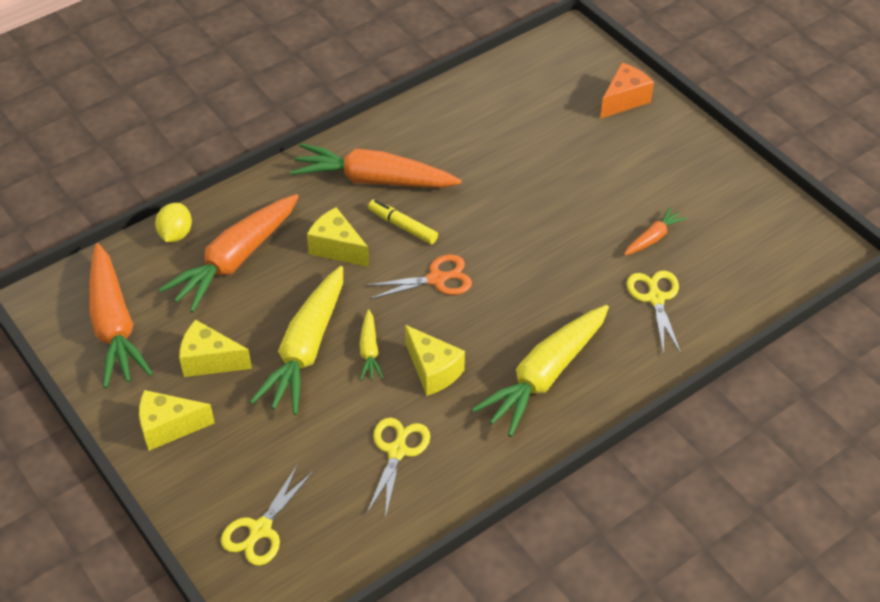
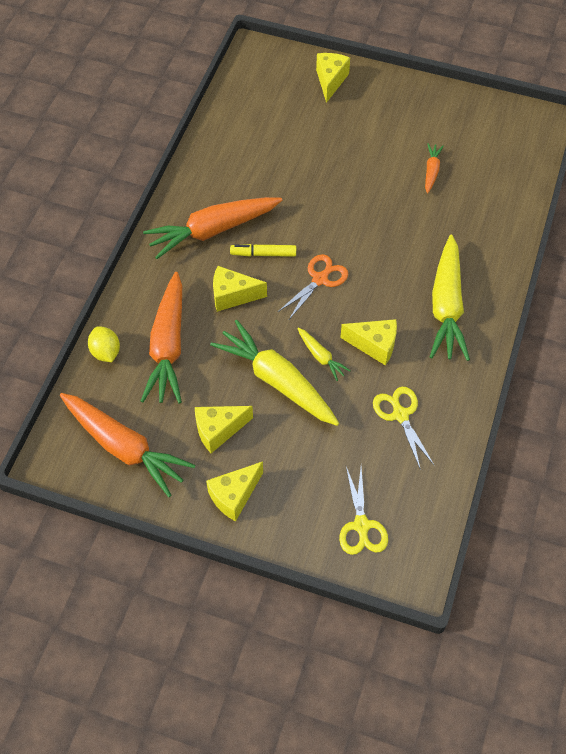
camera: 35 degrees left, 10 degrees up
yellow carrot [250,266,343,415] -> yellow carrot turned 150 degrees clockwise [210,320,339,426]
orange cheese [600,63,654,118] -> yellow cheese [316,53,350,103]
yellow scissors [626,271,681,354] -> none

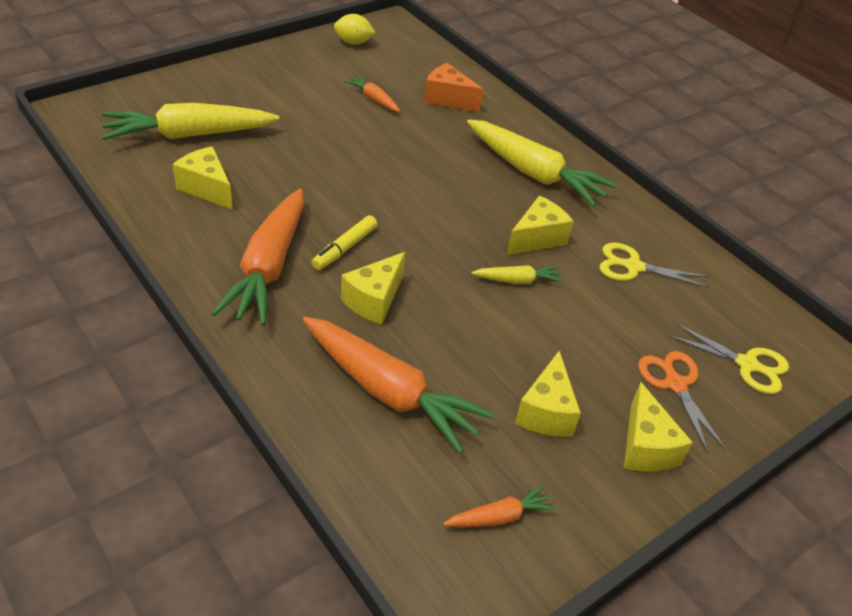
camera: 60 degrees left, 15 degrees down
orange carrot [60,393,195,497] -> orange carrot [443,485,558,527], size x0.47
yellow lemon [88,326,120,362] -> yellow lemon moved to [334,14,376,45]
yellow carrot [210,320,339,426] -> yellow carrot moved to [102,103,280,140]
orange scissors [278,254,348,321] -> orange scissors moved to [638,351,727,453]
yellow cheese [316,53,350,103] -> yellow cheese moved to [172,146,233,210]
none -> orange cheese [424,63,483,112]

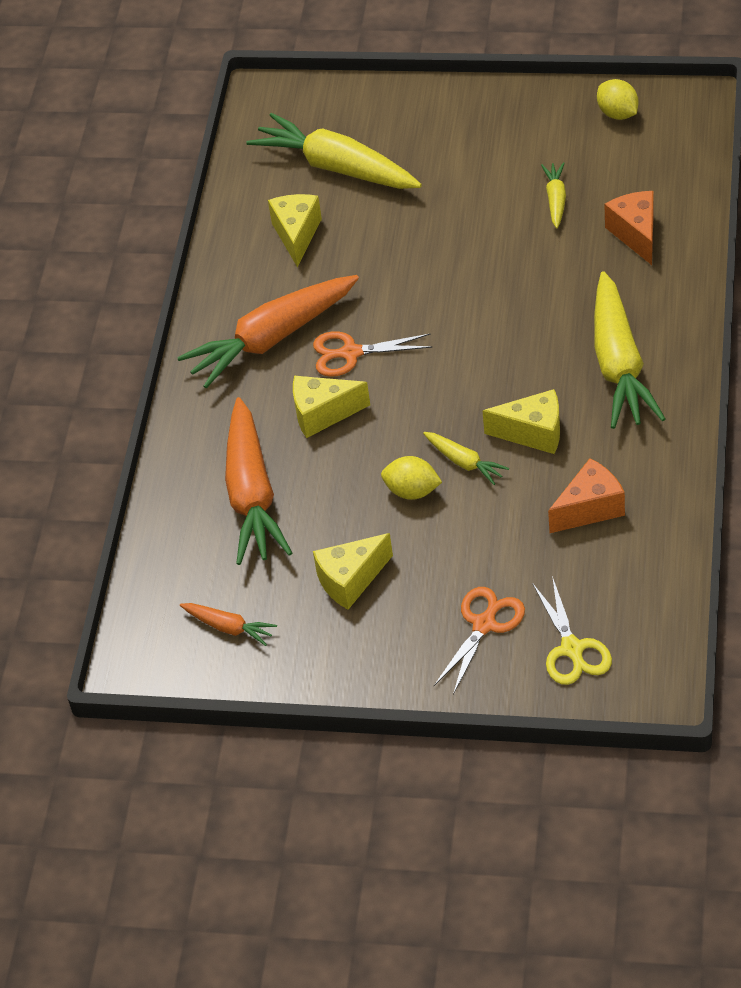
camera: 55 degrees right, 5 degrees up
yellow marker [311,215,377,270] -> orange scissors [313,331,433,377]
orange carrot [344,75,400,112] -> yellow carrot [541,162,566,229]
yellow scissors [599,243,710,288] -> orange cheese [548,458,625,533]
yellow cheese [624,382,693,472] -> none
none -> yellow lemon [381,456,442,500]

